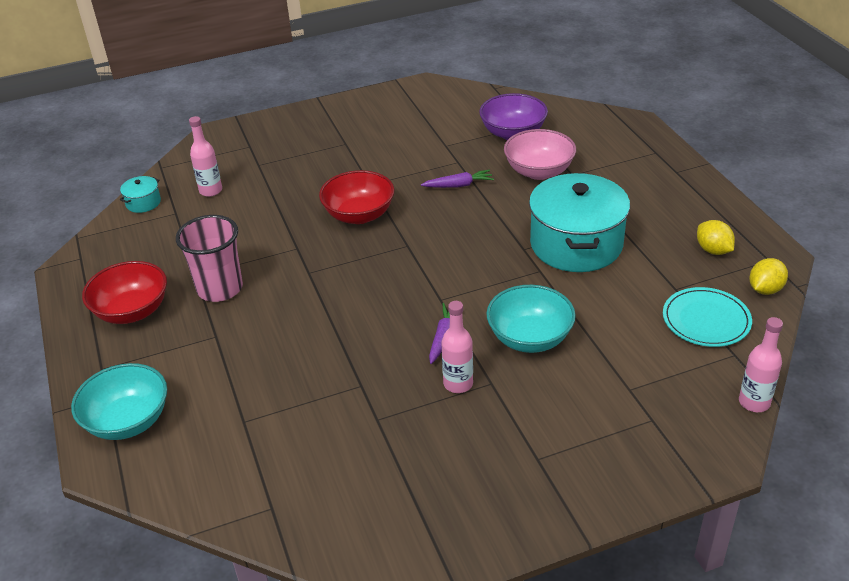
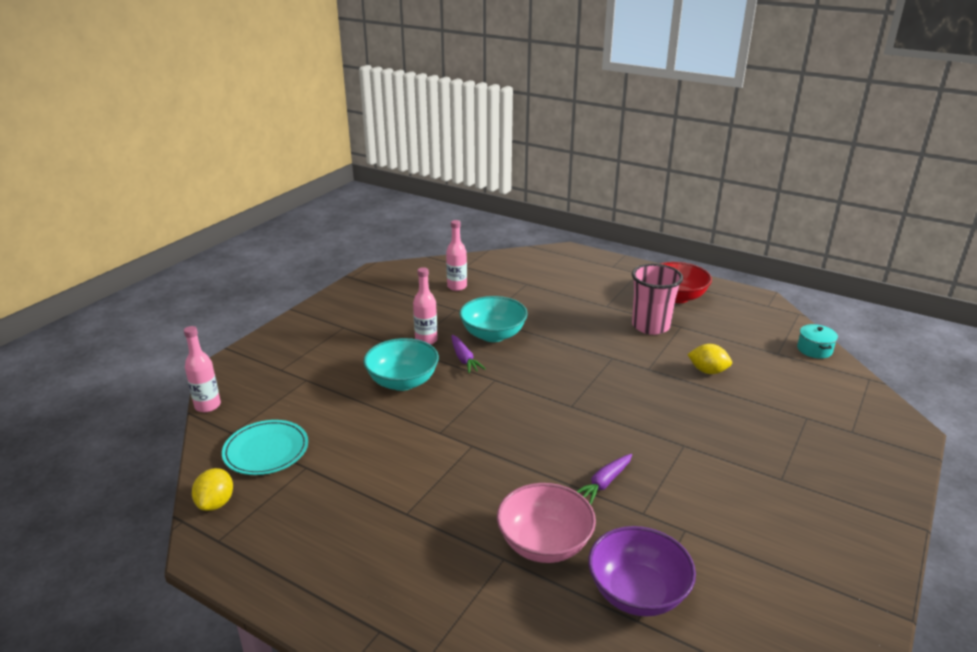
camera: 140 degrees right, 10 degrees down
turquoise bowl [71,363,167,440] -> turquoise bowl moved to [459,296,528,342]
pink bottle [189,116,222,197] -> pink bottle moved to [446,220,467,291]
red bowl [319,170,394,224] -> none
turquoise pot [529,173,630,272] -> none
yellow lemon [697,220,735,255] -> yellow lemon moved to [687,344,732,374]

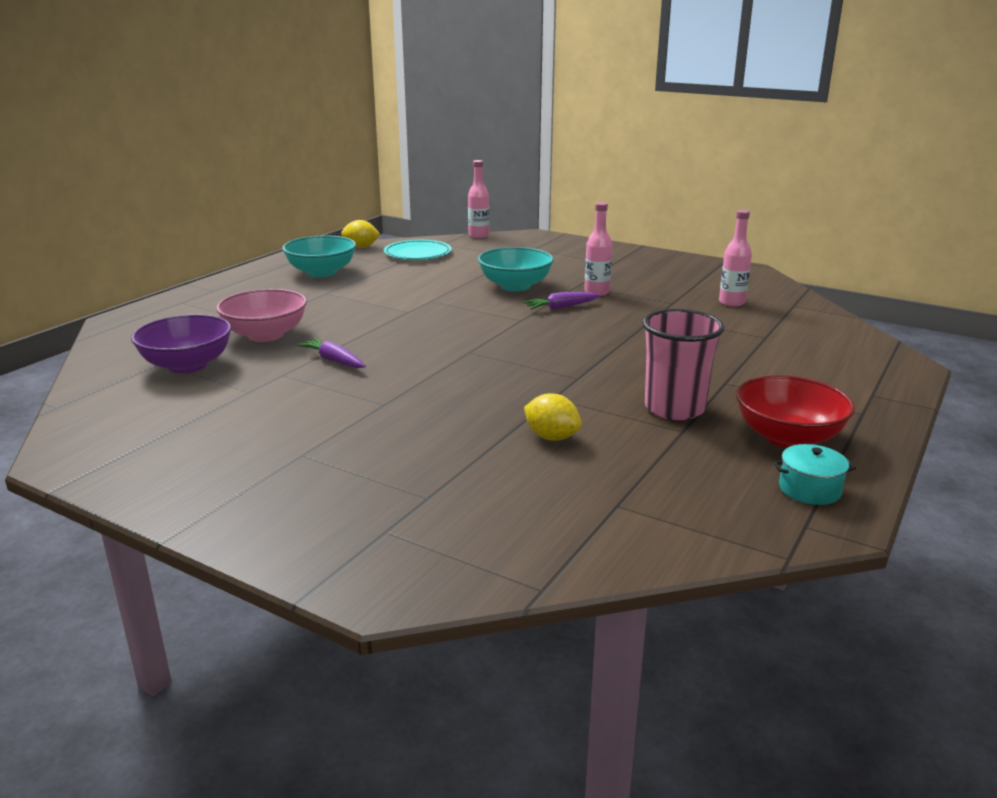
camera: 90 degrees right, 5 degrees down
turquoise bowl [459,296,528,342] -> turquoise bowl moved to [282,235,356,277]
yellow lemon [687,344,732,374] -> yellow lemon turned 75 degrees counterclockwise [524,393,582,441]
turquoise pot [797,324,838,359] -> turquoise pot moved to [773,444,856,505]

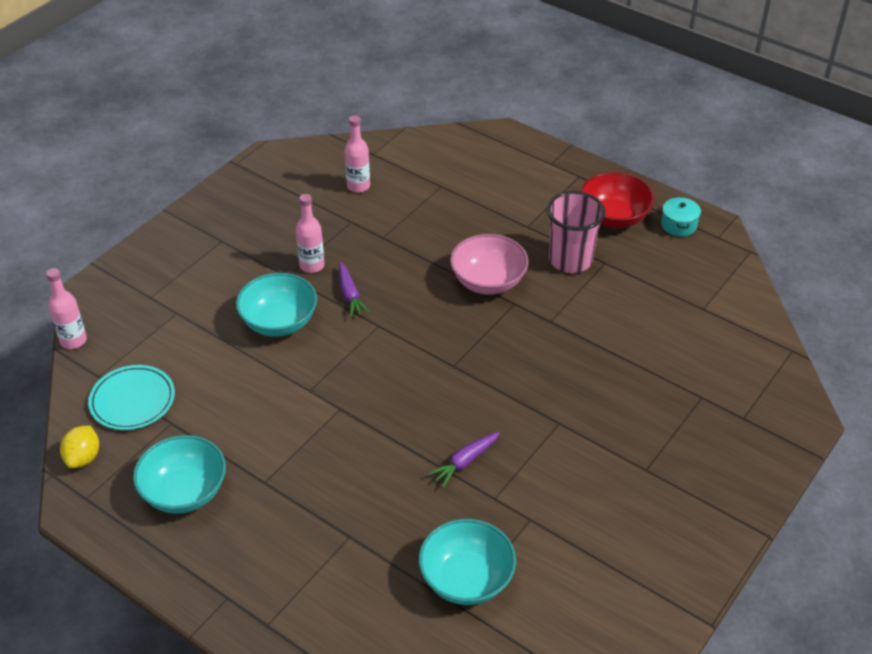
camera: 85 degrees left, 20 degrees up
purple bowl [131,314,232,373] -> turquoise bowl [419,519,516,605]
pink bowl [216,289,307,342] -> pink bowl moved to [450,234,529,295]
yellow lemon [524,393,582,441] -> none

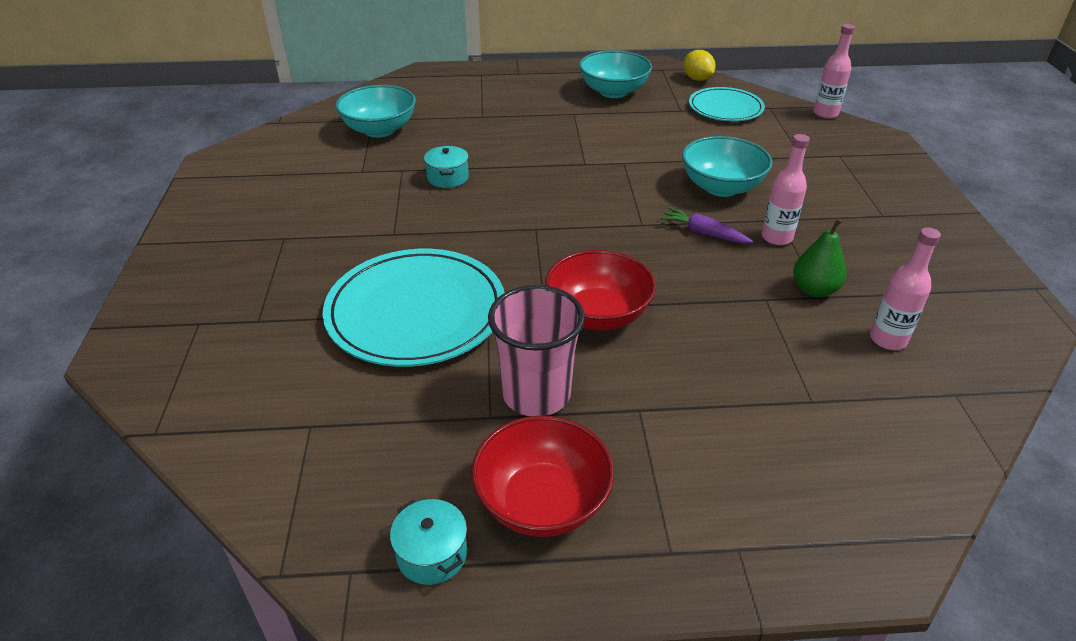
camera: 140 degrees right, 5 degrees down
purple carrot [428,432,500,487] -> turquoise pot [424,146,469,188]
pink bowl [450,234,529,295] -> red bowl [545,250,656,330]
none -> turquoise plate [323,249,504,367]
none -> green pear [793,219,846,297]

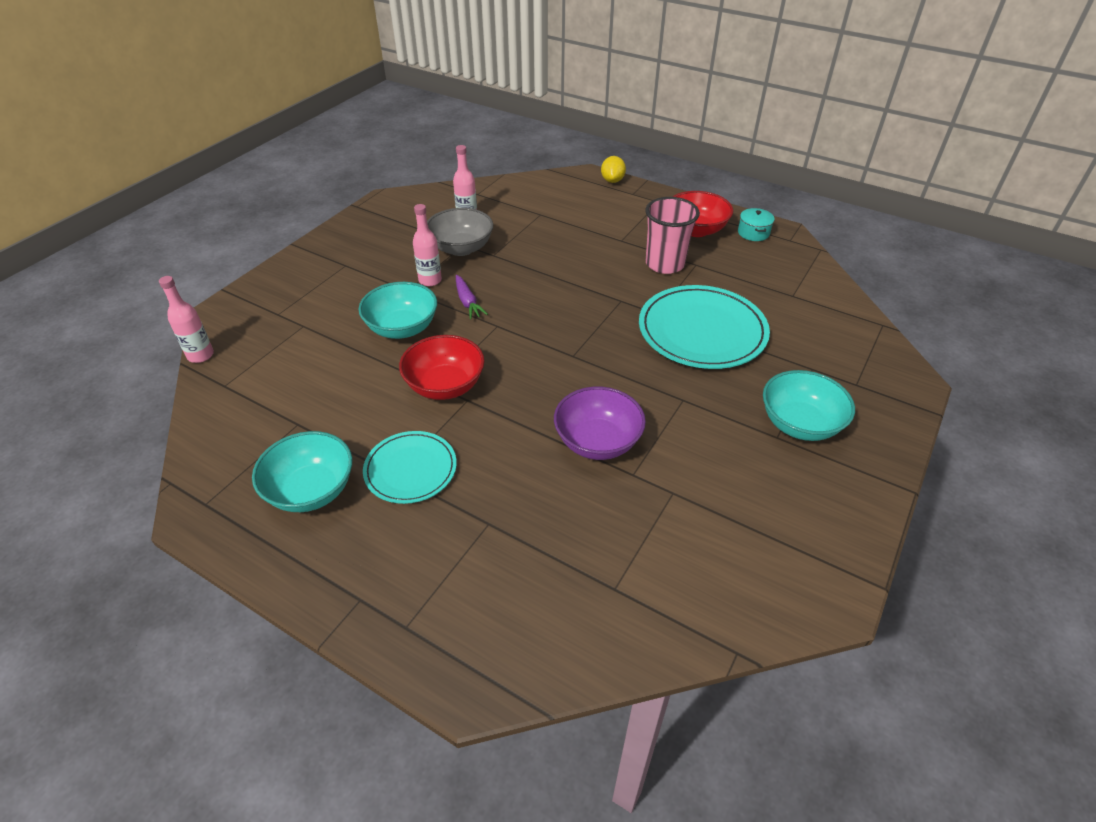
camera: 145 degrees left, 5 degrees up
turquoise bowl [335,85,416,138] -> turquoise bowl moved to [763,370,855,441]
turquoise pot [424,146,469,188] -> purple bowl [554,387,646,460]
red bowl [545,250,656,330] -> red bowl moved to [399,335,485,400]
yellow lemon [684,50,716,81] -> yellow lemon moved to [601,156,626,183]
turquoise plate [689,87,765,121] -> turquoise plate moved to [363,431,457,504]
green pear [793,219,846,297] -> grey bowl [427,208,493,256]

